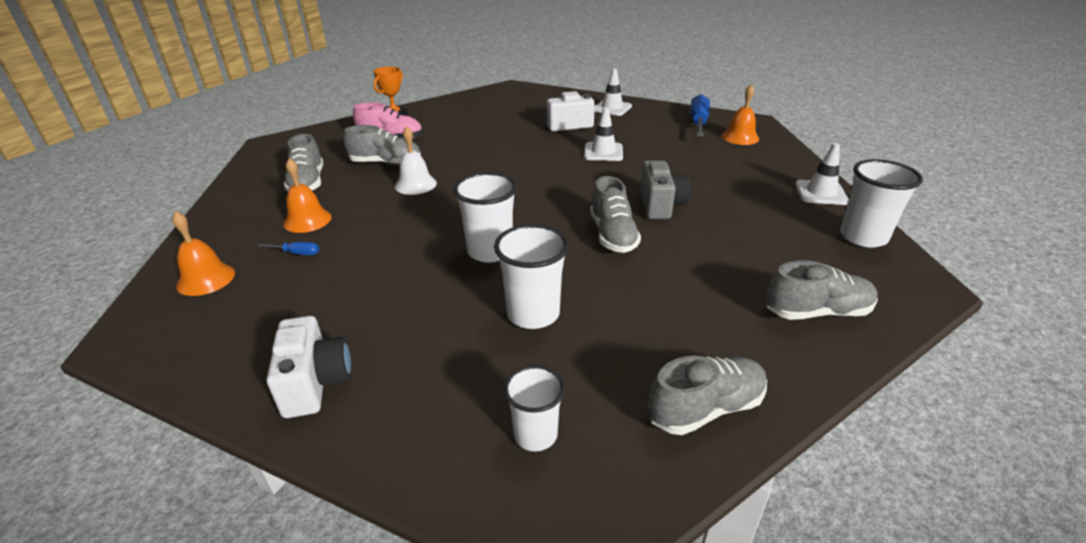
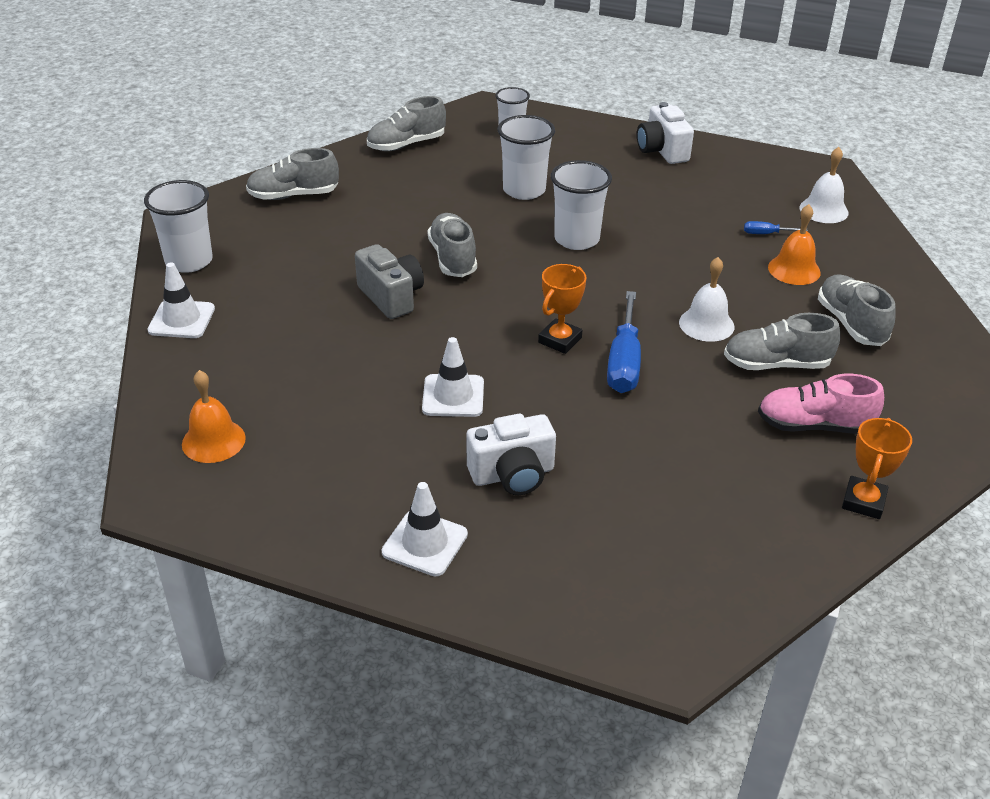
camera: 175 degrees right, 5 degrees up
orange bell [172,211,235,296] -> white bell [800,147,848,223]
grey camera [640,161,691,219] -> grey camera turned 150 degrees clockwise [355,244,424,319]
blue screwdriver [690,94,710,137] -> blue screwdriver moved to [607,291,641,393]
none -> orange trophy [538,264,586,354]

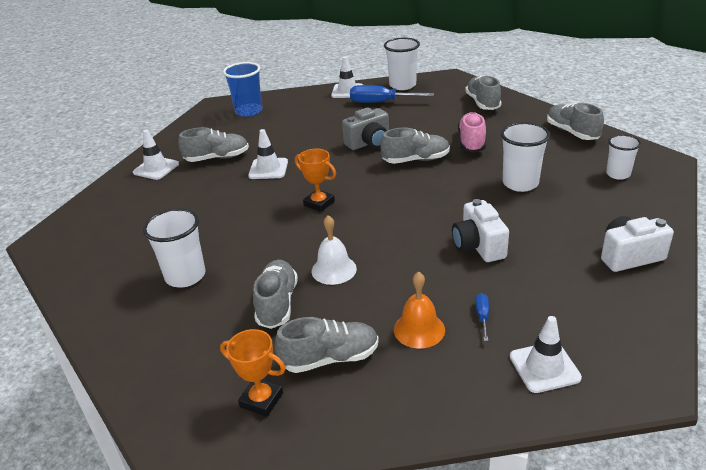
camera: 95 degrees right, 5 degrees down
orange bell [182,370,246,463] -> blue cup [223,62,263,117]
white camera [467,414,556,495] -> white camera moved to [452,199,509,262]
white cup [551,160,612,250] -> white cup moved to [143,208,205,287]
blue screwdriver [607,291,641,393] -> blue screwdriver moved to [350,85,434,103]
pink shoe [758,374,884,434] -> pink shoe moved to [458,112,486,153]
white bell [800,147,848,223] -> white traffic cone [510,316,582,393]
orange trophy [842,418,912,519] -> orange trophy moved to [220,329,286,417]
none -> grey shoe [178,127,249,162]

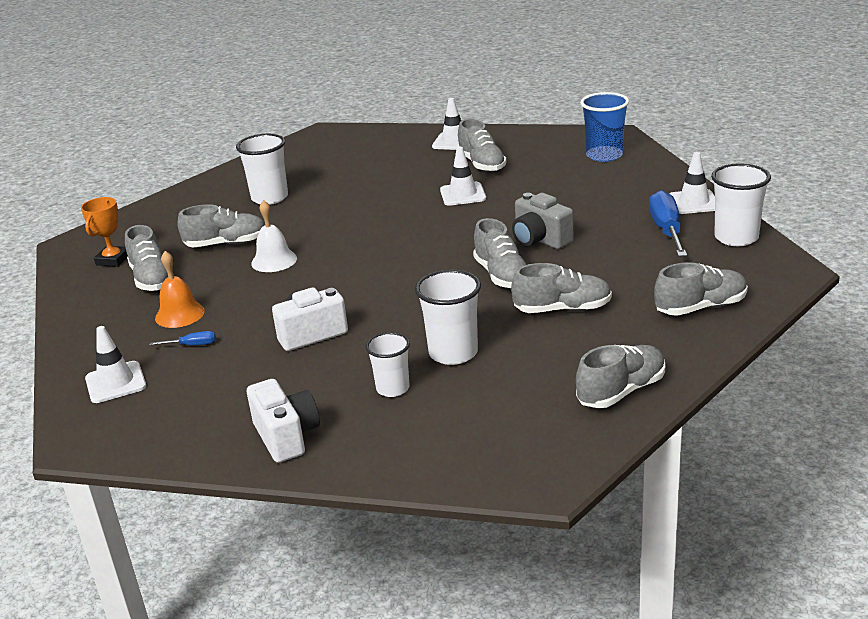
camera: 80 degrees right, 5 degrees down
orange trophy [295,149,336,212] -> none
pink shoe [458,112,486,153] -> grey shoe [511,263,612,313]
white cup [606,134,641,180] -> white cup moved to [365,332,410,397]

